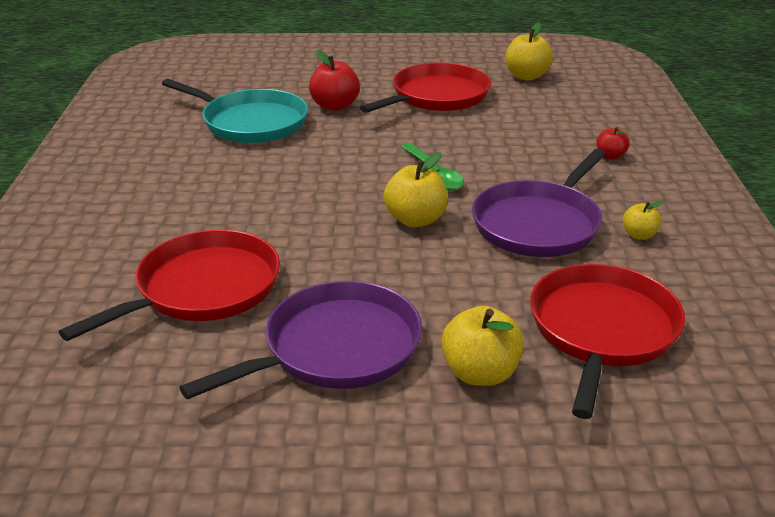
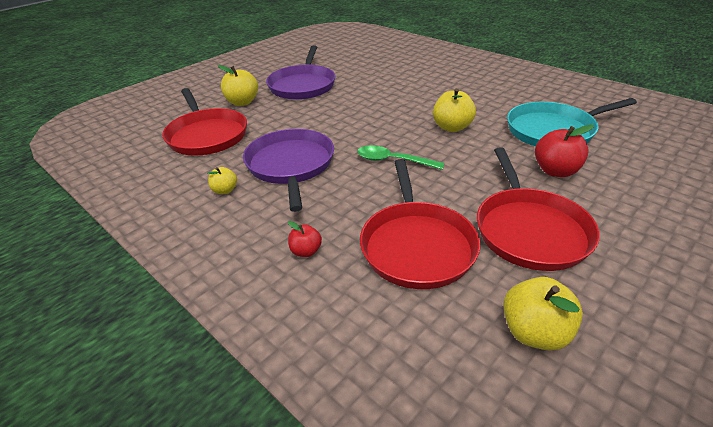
camera: 135 degrees right, 5 degrees up
red pan [59,230,280,341] -> red pan moved to [360,159,480,289]
yellow apple [384,152,448,227] -> yellow apple moved to [433,88,476,132]

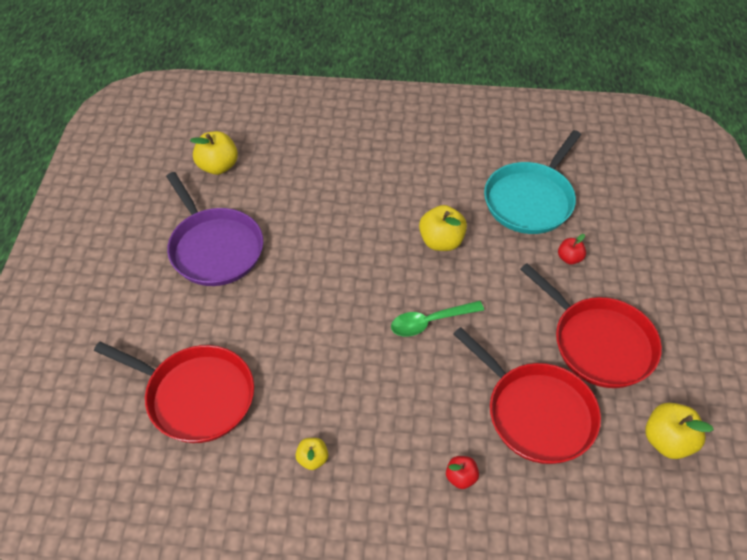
camera: 40 degrees left, 15 degrees up
yellow apple [218,65,258,106] -> yellow apple moved to [190,131,238,175]
purple pan [243,129,334,212] -> none
red apple [535,125,594,177] -> red apple [558,234,586,265], size x0.57

